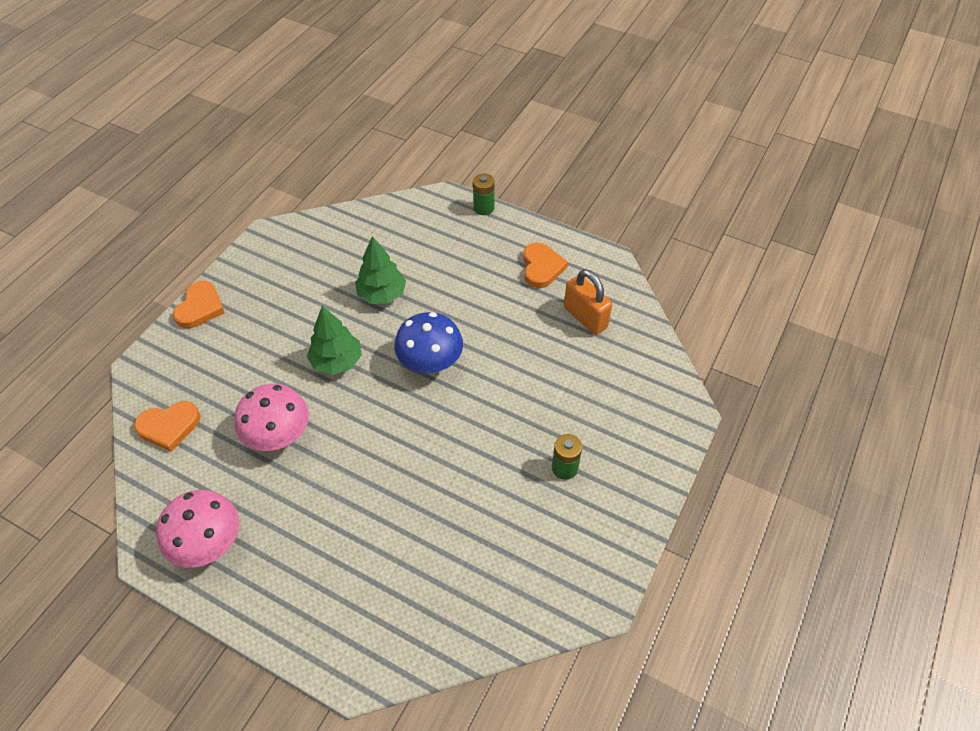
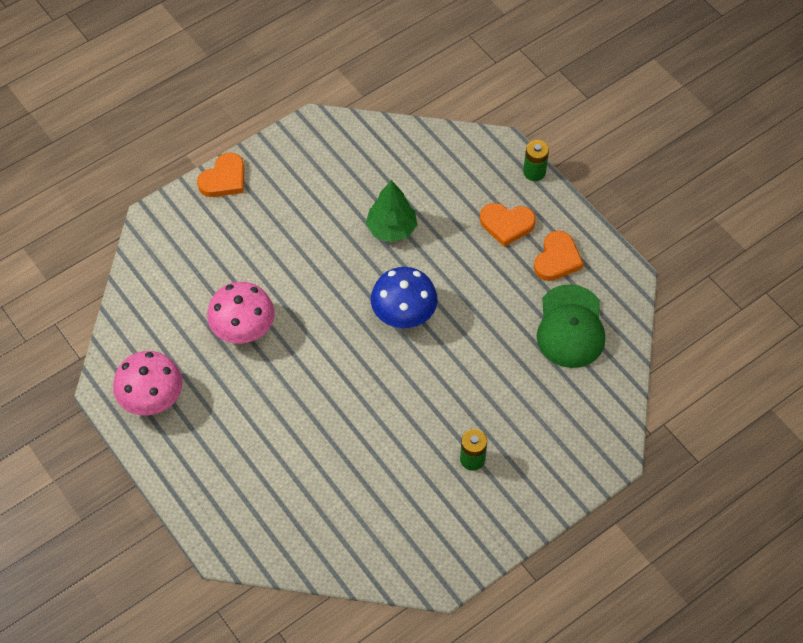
camera: 25 degrees right, 5 degrees up
orange heart [134,401,200,452] -> orange heart moved to [480,203,536,247]
green tree [307,306,362,375] -> none
orange padlock [564,269,612,335] -> green cap [537,284,605,368]

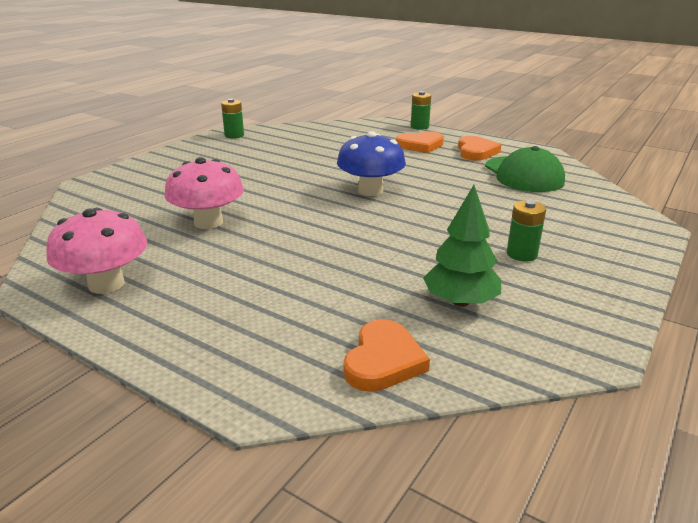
camera: 20 degrees left, 30 degrees down
orange heart [197,152,244,197] -> orange heart moved to [343,319,430,392]
green tree [366,180,417,242] -> green tree moved to [423,185,501,307]
none -> green battery [221,98,244,138]

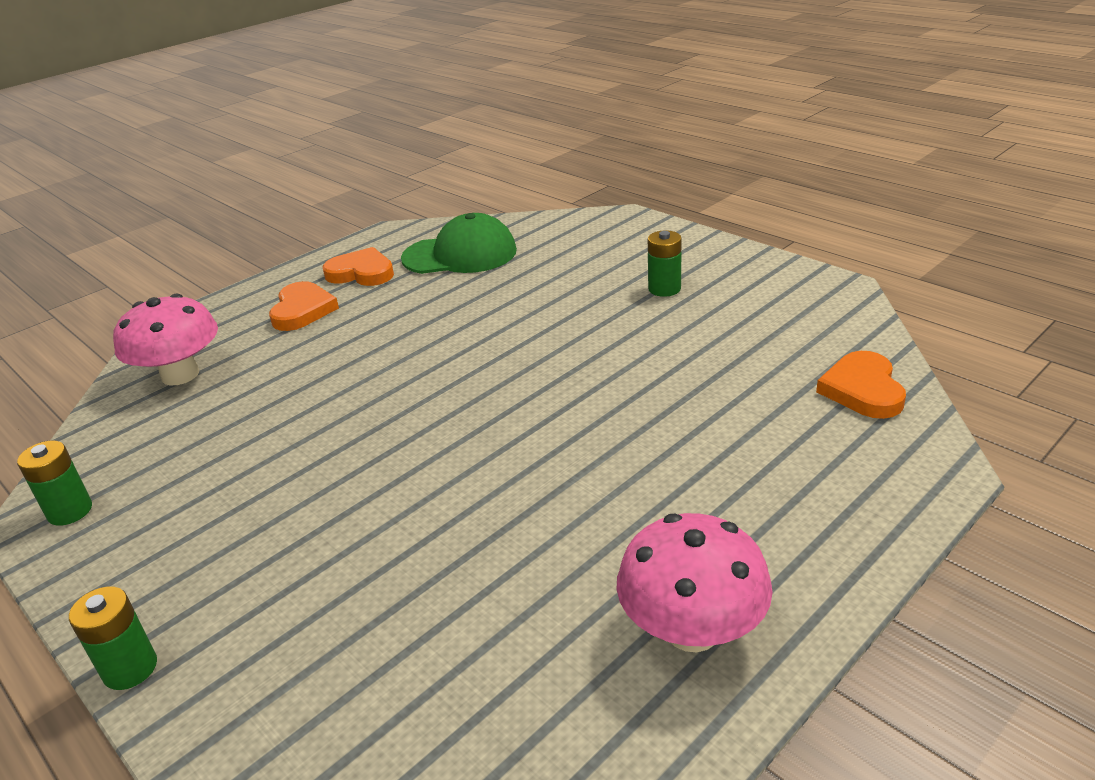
camera: 75 degrees left, 5 degrees up
pink mushroom [164,157,244,229] -> pink mushroom moved to [113,293,218,386]
blue mushroom [337,131,406,196] -> none
orange heart [343,319,430,392] -> orange heart turned 120 degrees counterclockwise [816,351,906,419]
green battery [411,91,431,130] -> green battery moved to [69,586,157,690]
green tree [423,185,501,307] -> none

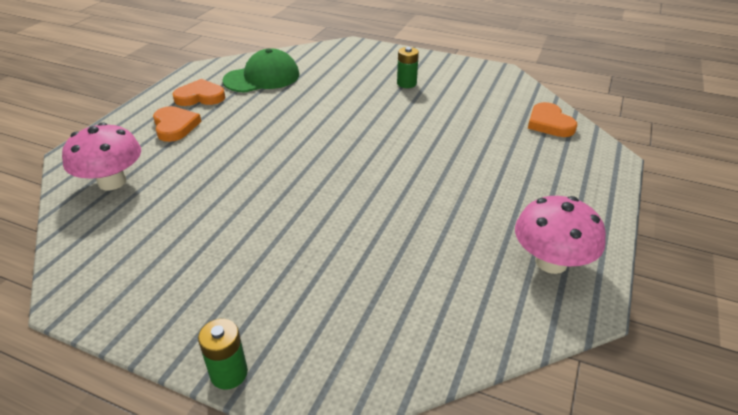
camera: 25 degrees left, 5 degrees up
green battery [17,440,92,526] -> none

